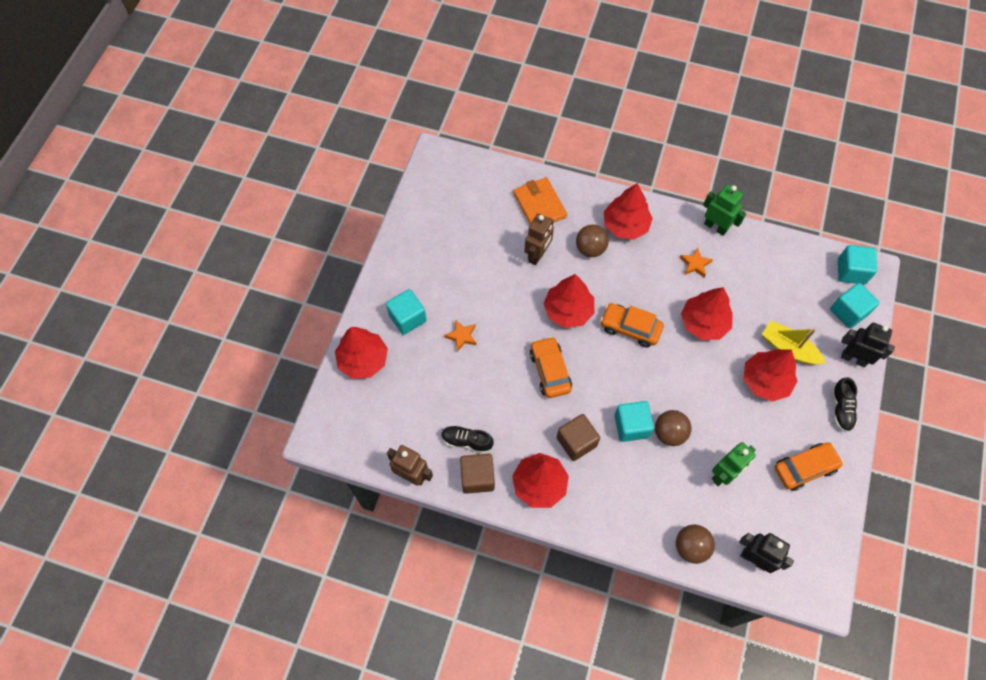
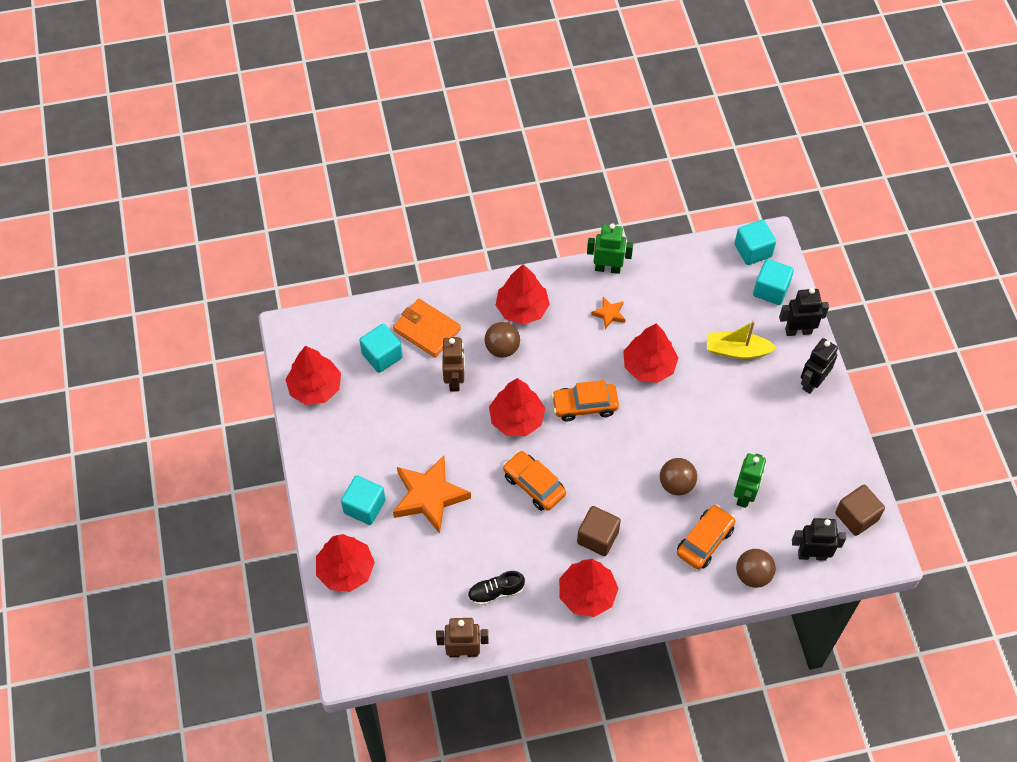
camera: 30 degrees left, 5 degrees down
orange star [444,320,477,352] -> orange star [393,456,471,534], size x2.15
brown cube [460,454,495,494] -> brown cube moved to [835,485,885,536]
turquoise cube [614,401,654,442] -> turquoise cube moved to [359,324,403,373]
red tree [743,349,797,402] -> red tree moved to [286,346,341,405]
orange car [775,442,844,491] -> orange car moved to [677,505,736,569]
black shoe [832,377,857,432] -> black robot [801,338,838,394]

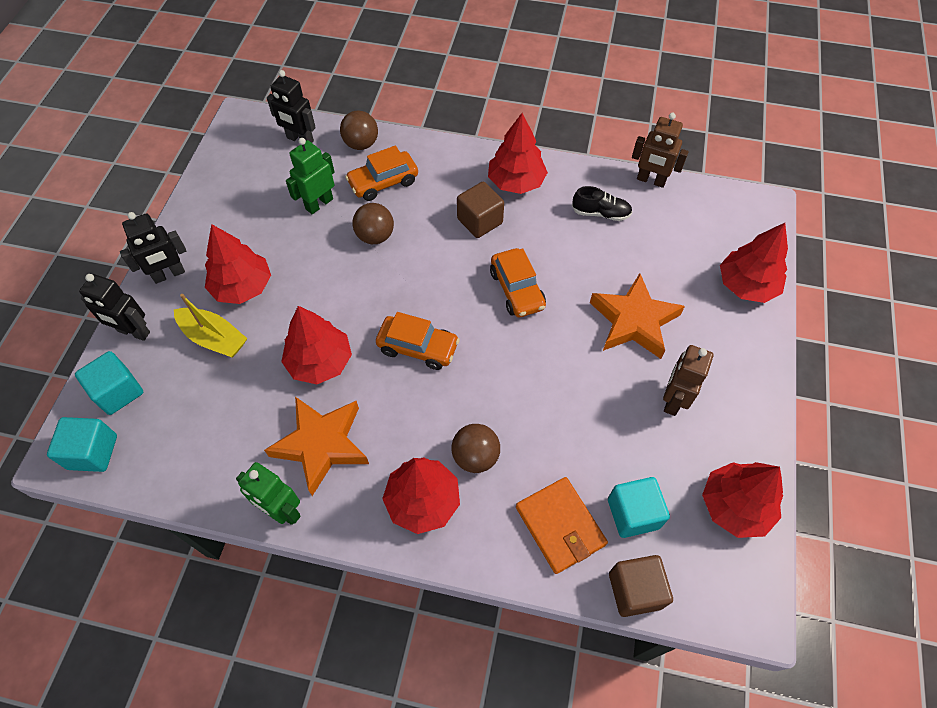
camera: 155 degrees left, 0 degrees up
turquoise cube [341,475,386,525] -> none
brown robot [443,337,465,391] -> brown robot moved to [663,345,713,416]
red tree [489,378,545,436] -> red tree moved to [205,224,271,304]
orange star [591,297,625,329] -> orange star [264,397,369,496], size x2.15
brown cube [835,485,885,536] -> brown cube moved to [609,555,673,617]

